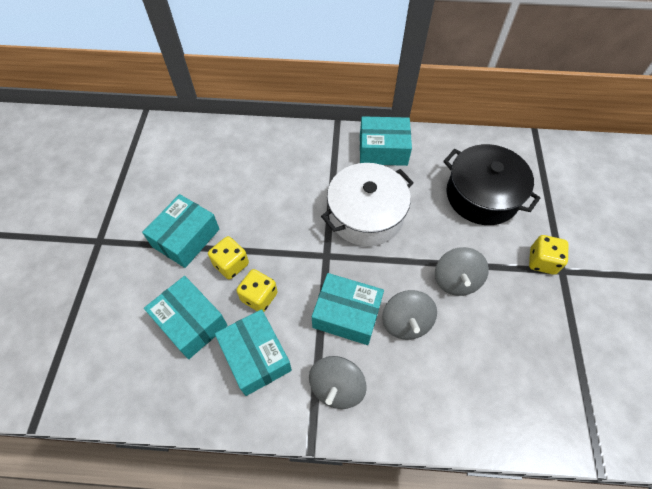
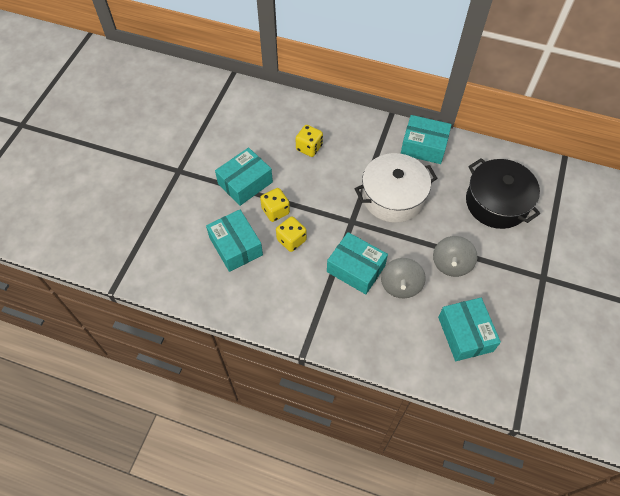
camera: 15 degrees right, 0 degrees up
turquoise box [215,309,292,396] -> turquoise box moved to [438,298,501,361]
grey spinning top [309,356,367,409] -> none
yellow dice [529,235,568,275] -> yellow dice moved to [296,125,323,157]

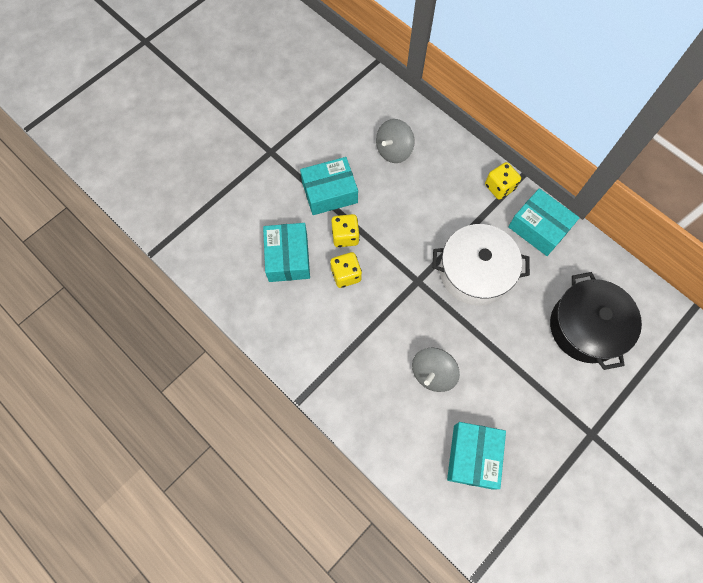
camera: 25 degrees right, 10 degrees up
yellow dice [296,125,323,157] -> yellow dice moved to [485,162,521,200]
turquoise box [327,232,388,294] -> none
grey spinning top [433,236,477,277] -> grey spinning top moved to [376,119,415,163]

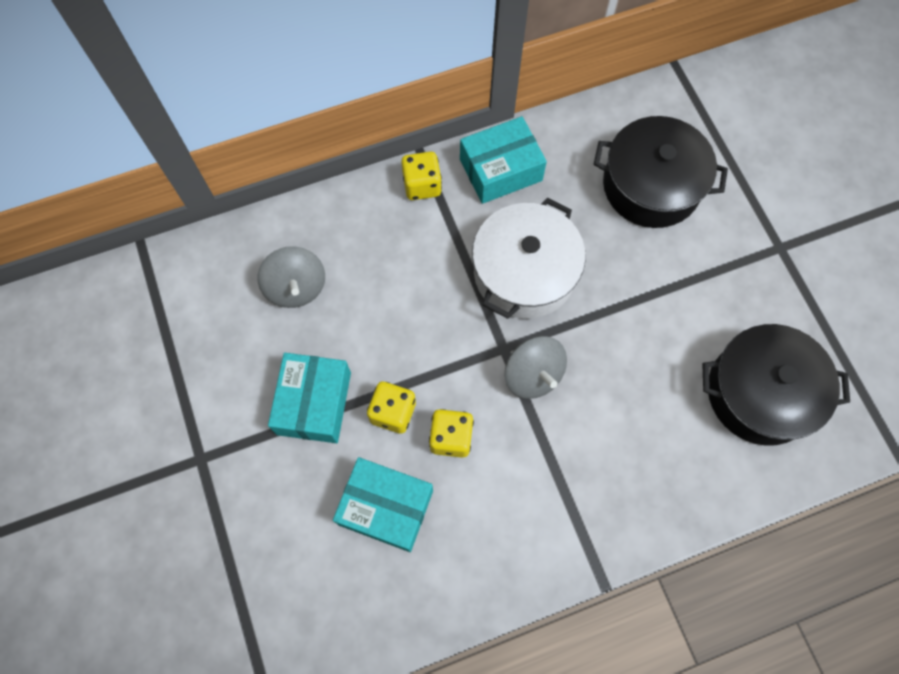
camera: 65 degrees left, 0 degrees up
grey spinning top [412,348,460,392] -> grey spinning top moved to [505,336,567,399]
turquoise box [447,422,506,490] -> black pot [702,324,850,446]

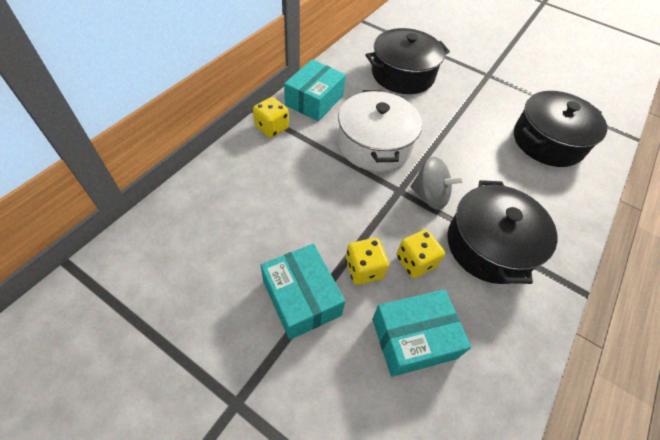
camera: 40 degrees left, 15 degrees down
grey spinning top [258,247,325,308] -> none
none -> black pot [447,180,558,284]

